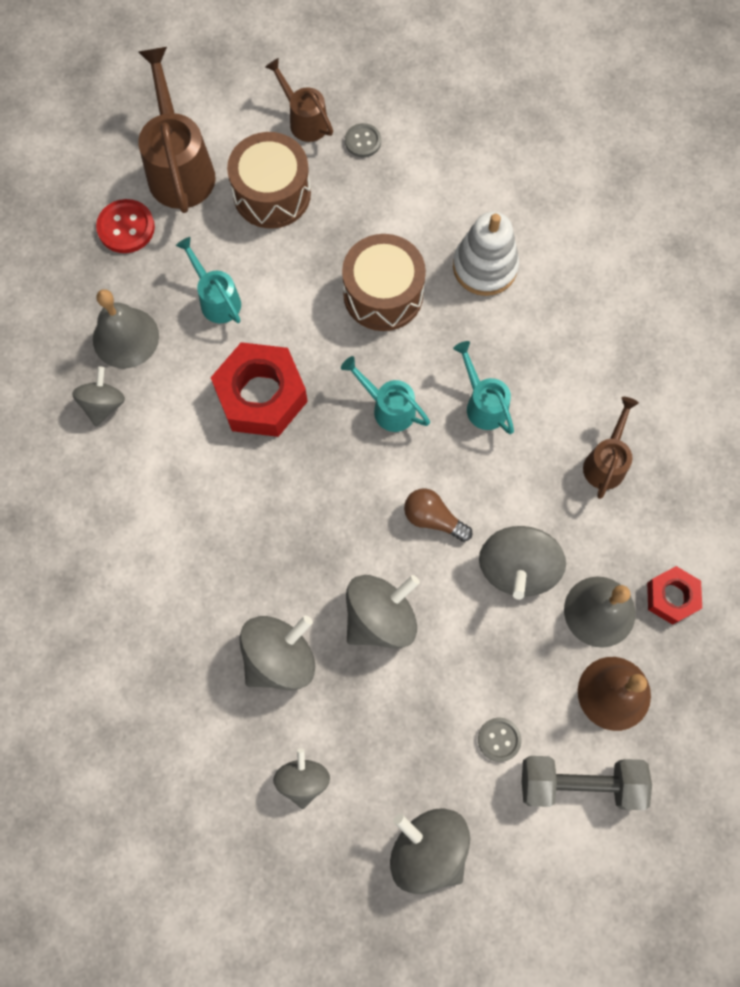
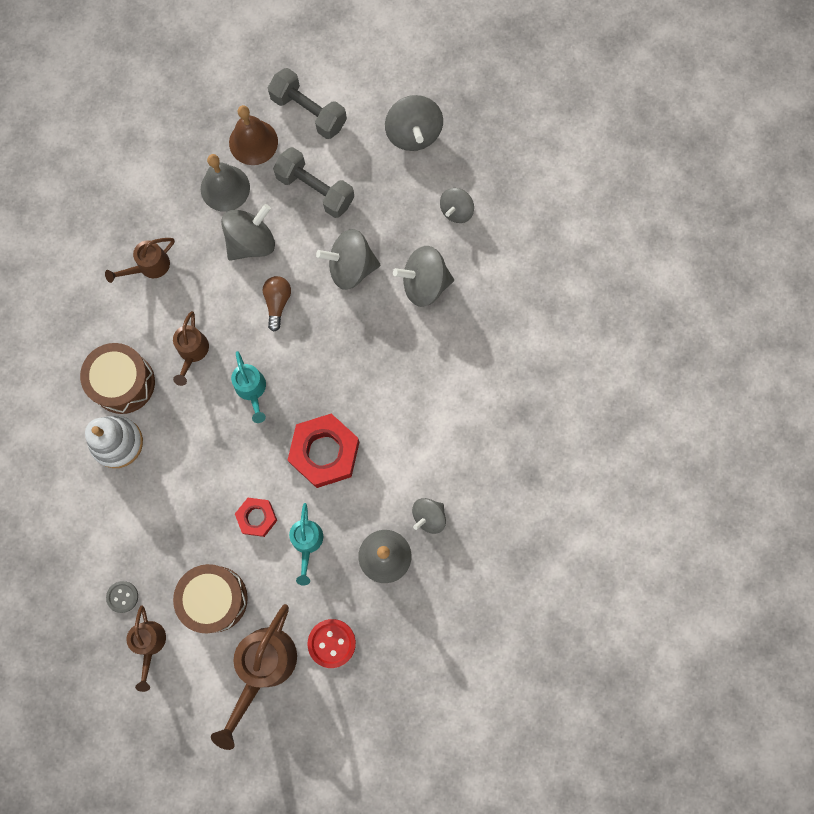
camera: 145 degrees left, 5 degrees up
brown drum [342,234,426,331] -> brown drum moved to [80,343,155,414]
brown light bulb [404,488,473,542] -> brown light bulb turned 150 degrees counterclockwise [262,276,291,332]
turquoise watering can [453,341,514,434] -> brown watering can [173,311,209,386]
grey button [478,718,522,762] -> none
red nut [647,566,702,625] -> red nut moved to [235,498,277,537]
none -> grey dumbbell [273,147,354,218]

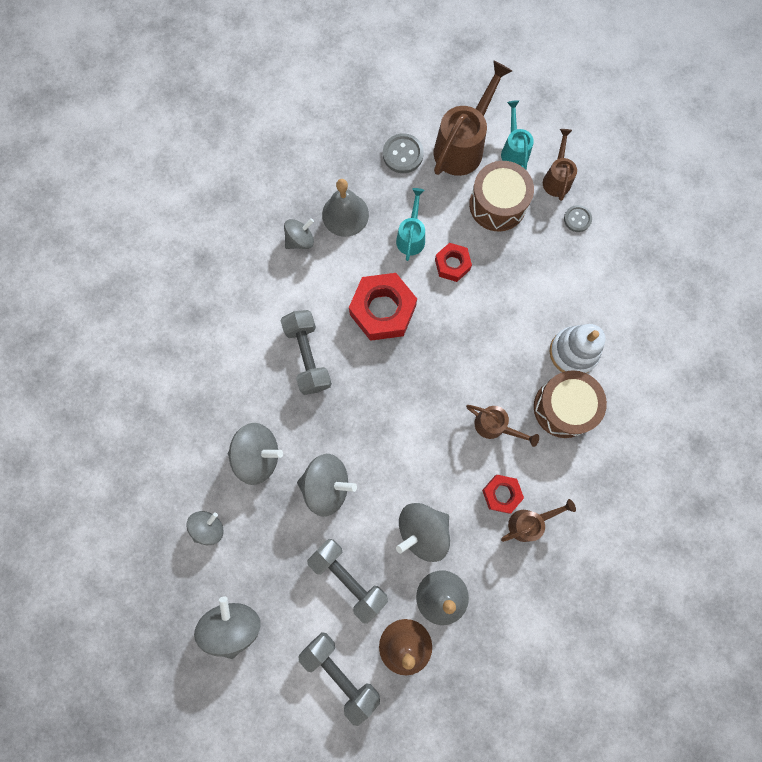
camera: 170 degrees left, 0 degrees up
brown watering can [173,311,209,386] -> brown watering can turned 105 degrees clockwise [466,405,539,447]
turquoise watering can [231,351,266,423] -> turquoise watering can moved to [501,100,534,170]
brown light bulb [262,276,291,332] -> none
red button [308,619,356,668] -> grey button [383,133,424,173]
none -> grey dumbbell [281,310,332,395]
none -> red nut [482,475,524,513]

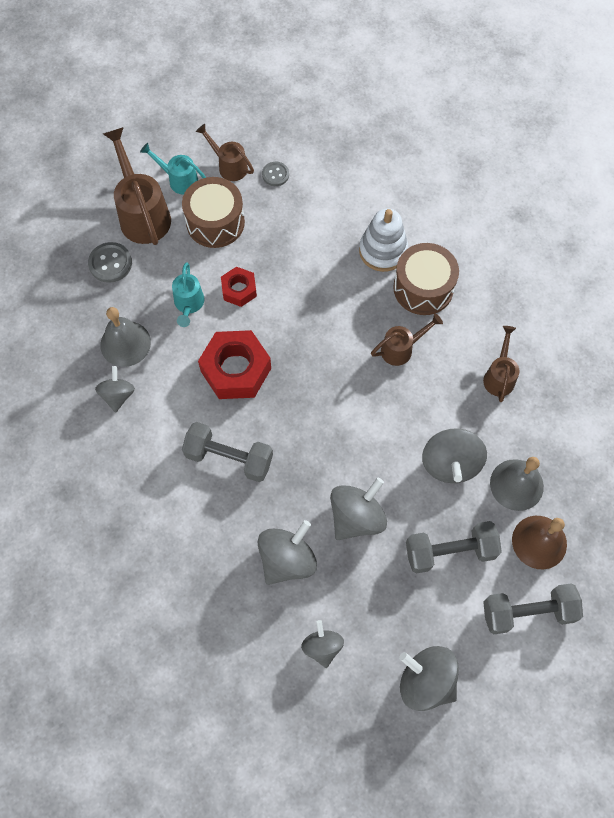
camera: 55 degrees left, 10 degrees down
turquoise watering can [396,188,425,261] -> turquoise watering can turned 135 degrees counterclockwise [172,262,205,327]
red nut [482,475,524,513] -> none

